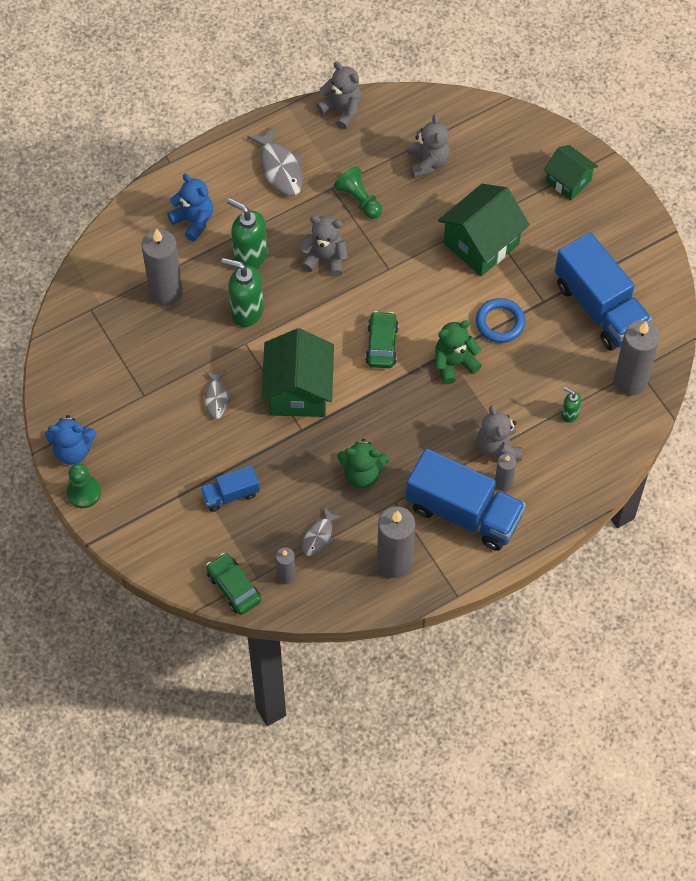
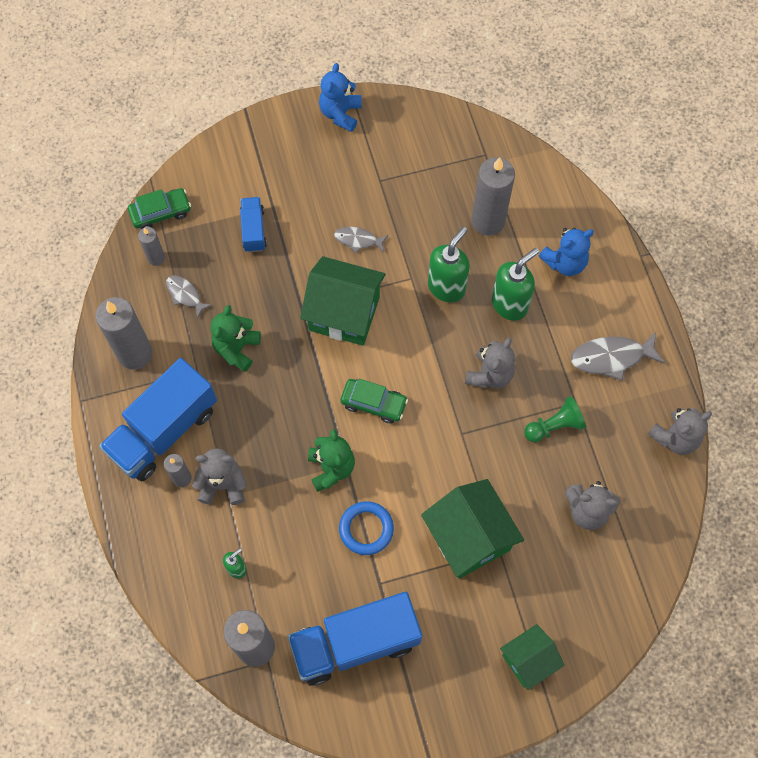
camera: 105 degrees right, 5 degrees up
green pawn [66,463,101,508] -> none

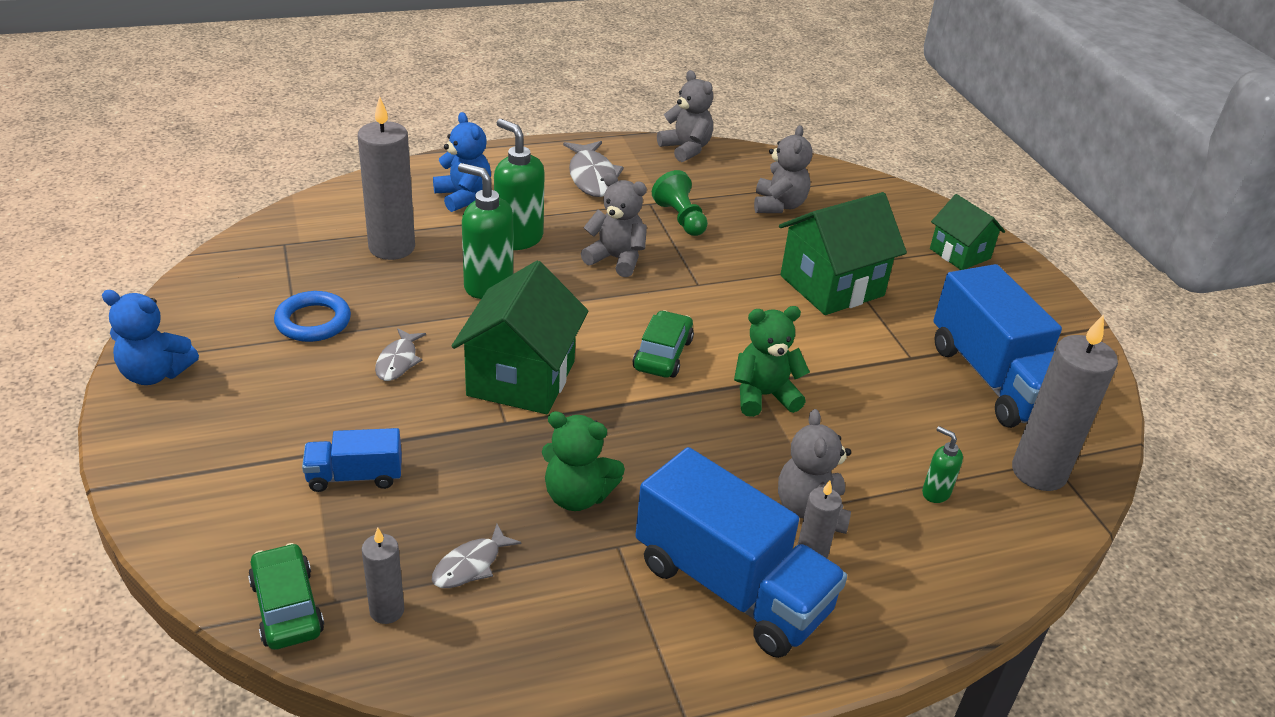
camera: 95 degrees left, 30 degrees down
grey candle [96,297,152,370] -> none
blue ring [339,501,394,555] -> blue ring moved to [274,291,351,342]

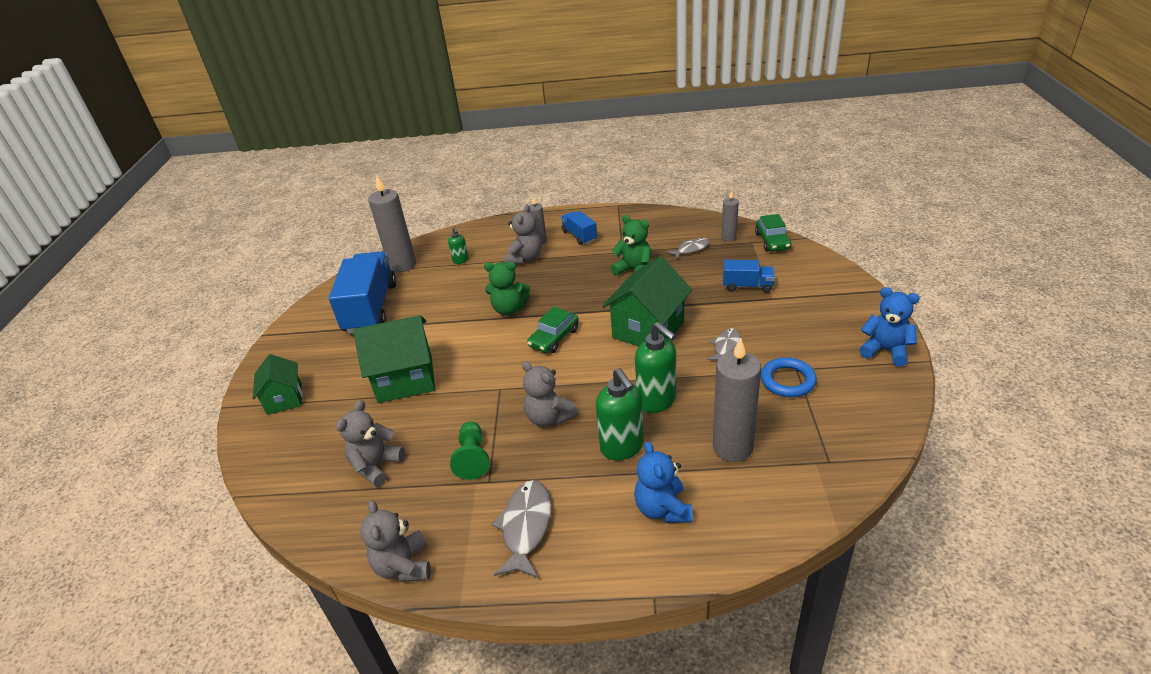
camera: 155 degrees left, 0 degrees up
blue truck [635,447,847,658] -> blue truck [561,211,597,245], size x0.50

